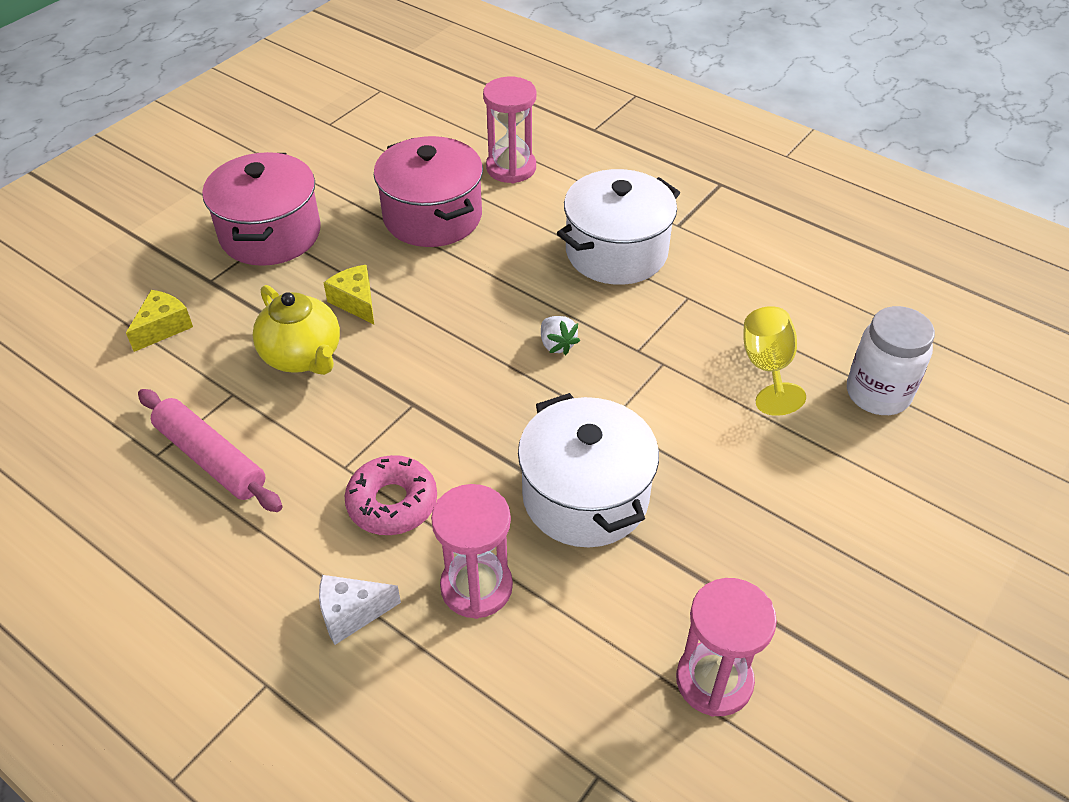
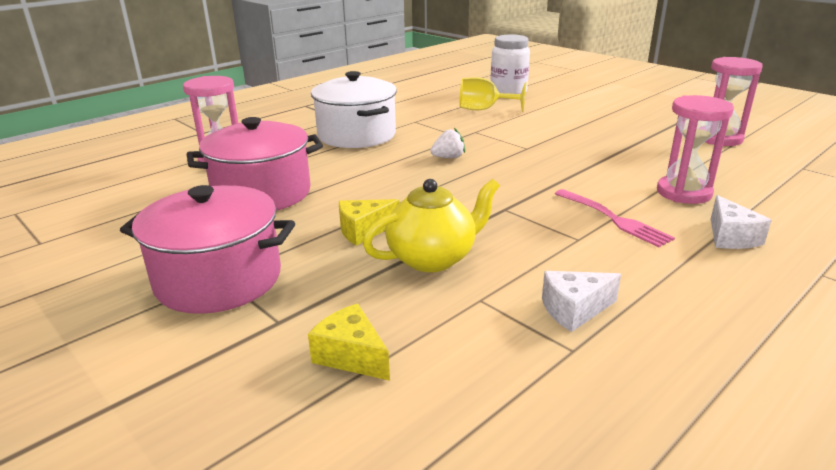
camera: 80 degrees left, 20 degrees down
pink rolling pin [138,389,283,512] -> white cheese [542,271,621,332]
pink donut [345,455,437,535] -> pink fork [555,189,675,247]
white pot [518,393,659,547] -> none

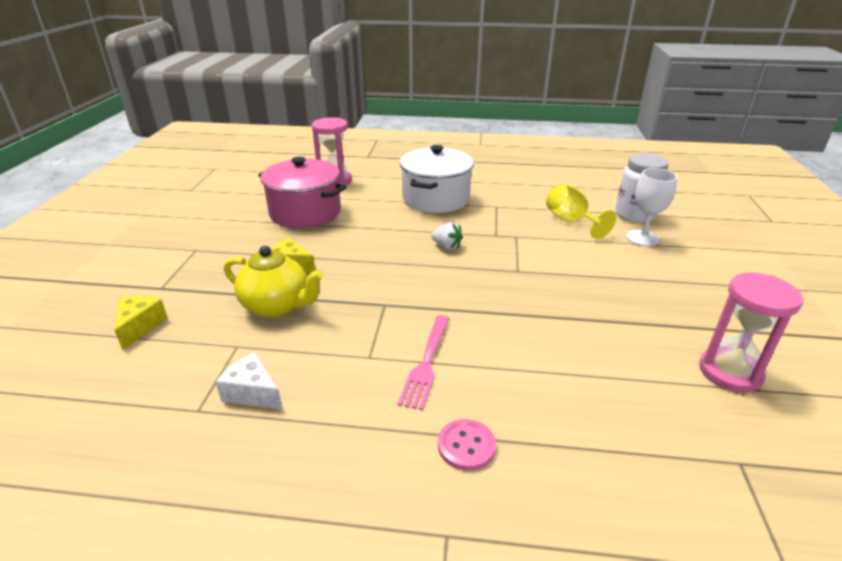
camera: 50 degrees right, 5 degrees up
pink pot [120,185,295,314] -> none
pink hourglass [657,95,734,204] -> none
white cheese [711,195,772,249] -> pink button [438,419,496,471]
none -> white goblet [626,168,678,247]

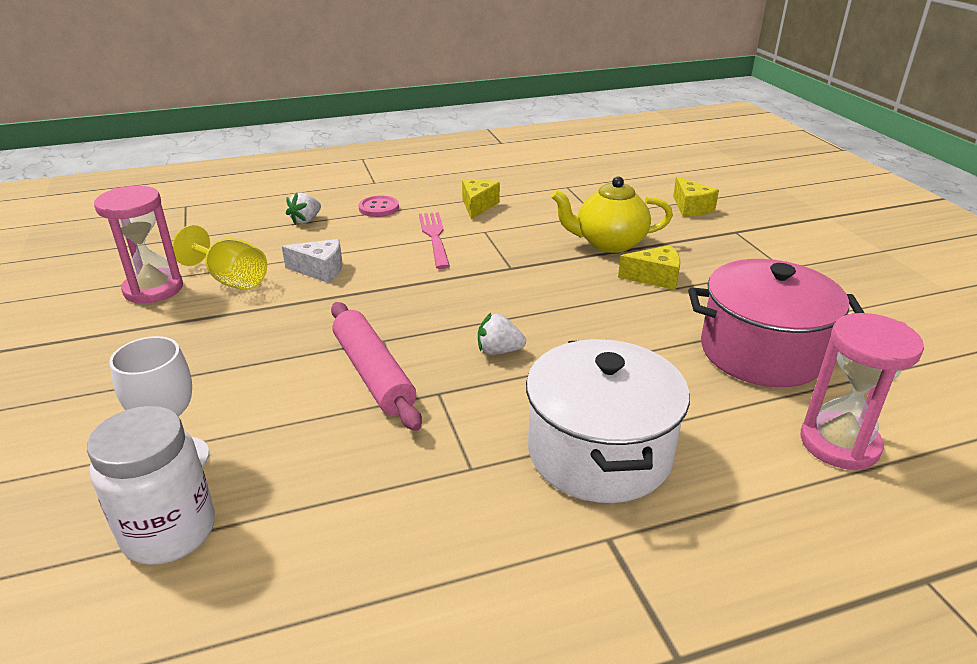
camera: 155 degrees right, 0 degrees up
white cheese [216,352,283,410] -> white cheese moved to [282,239,342,283]
yellow goblet [546,183,616,239] -> yellow goblet moved to [172,225,267,290]
none -> white strawberry [286,192,321,225]
none -> pink rolling pin [331,302,422,431]
none -> yellow cheese [462,179,500,219]

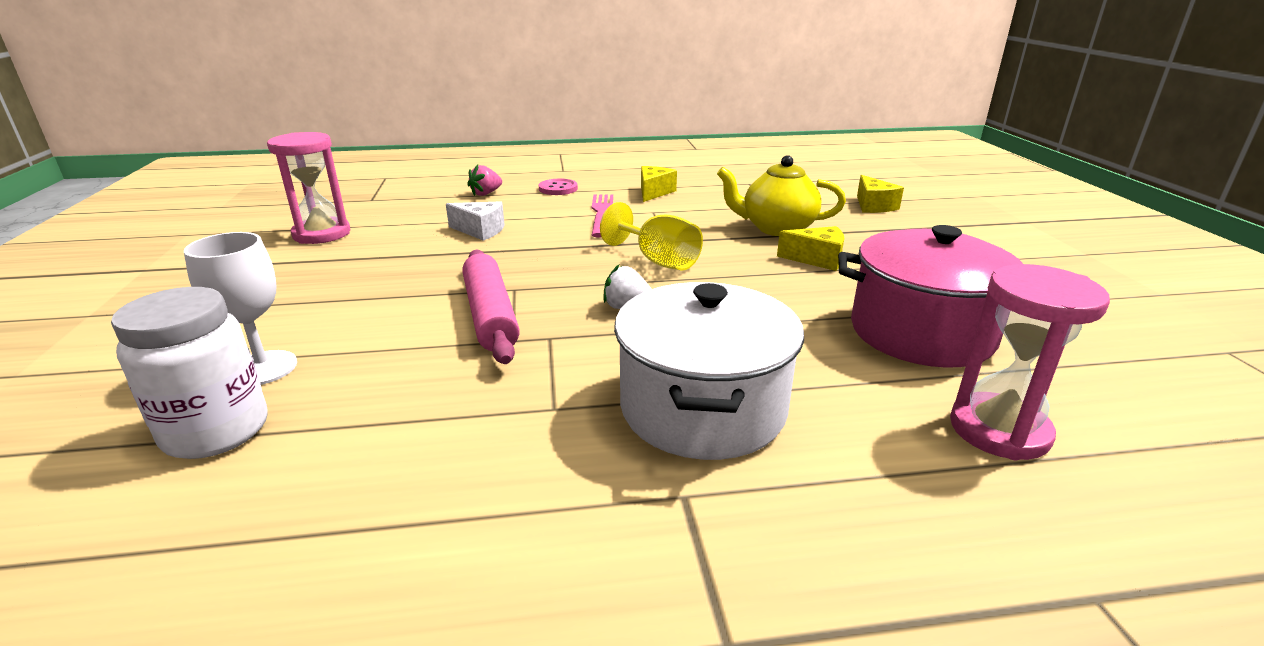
camera: 10 degrees right, 5 degrees down
yellow goblet [172,225,267,290] -> yellow goblet moved to [600,202,703,271]
white strawberry [286,192,321,225] -> pink strawberry [467,164,502,196]

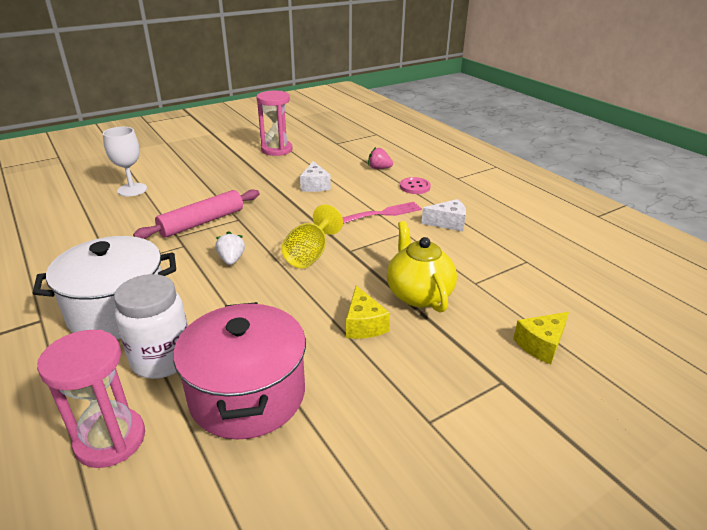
camera: 65 degrees right, 5 degrees up
white jar [111,287,268,459] -> white jar moved to [114,274,188,379]
yellow cheese [641,166,677,202] -> white cheese [421,199,466,232]

